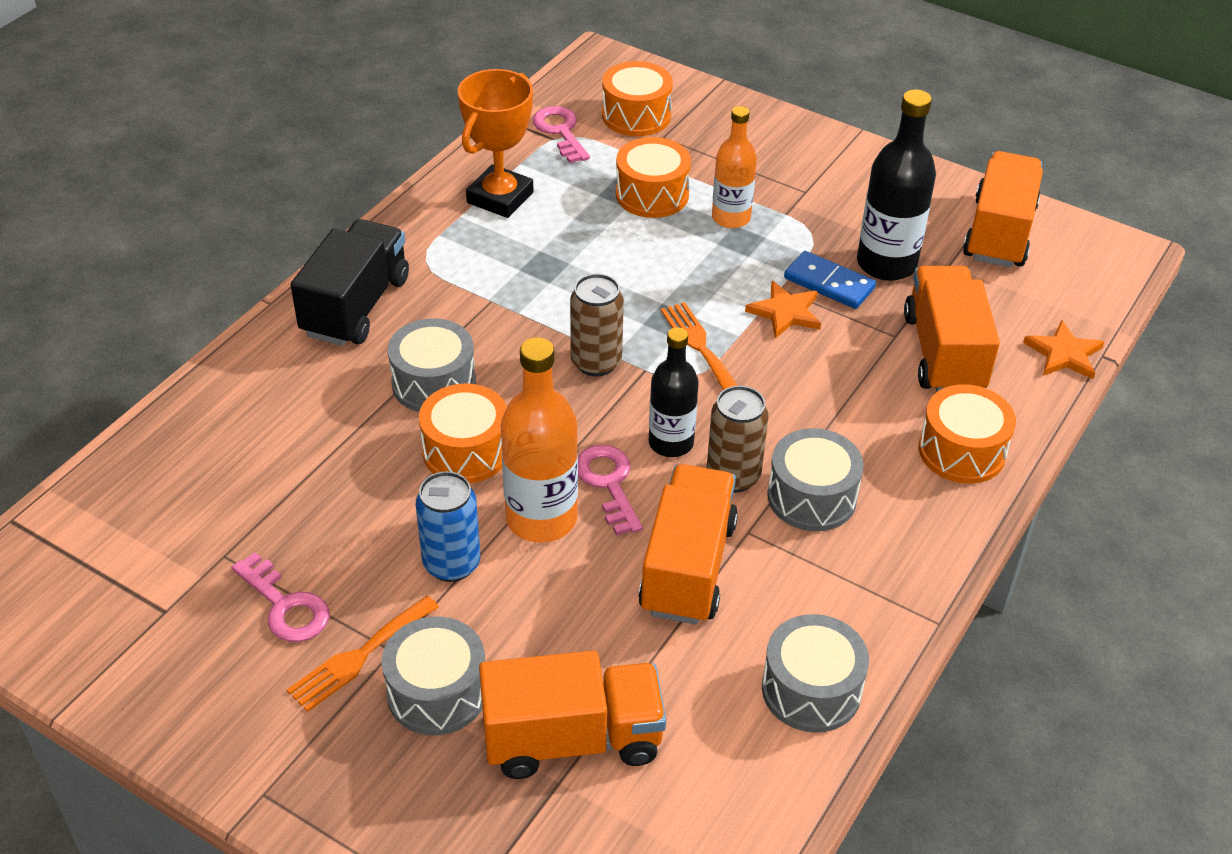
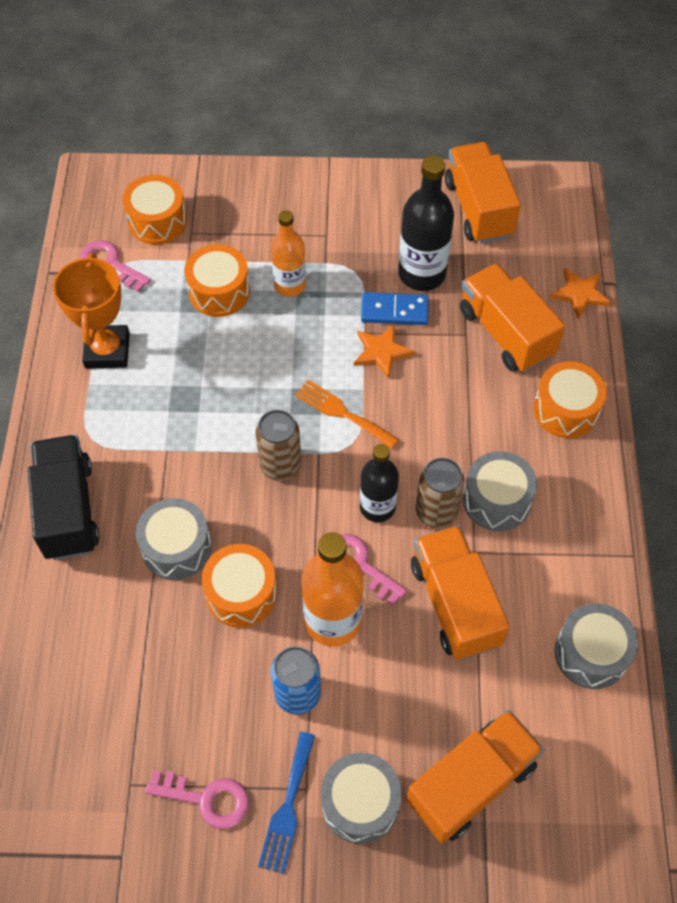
camera: 30 degrees left, 15 degrees up
orange fork [287,596,439,712] -> blue fork [258,732,315,874]

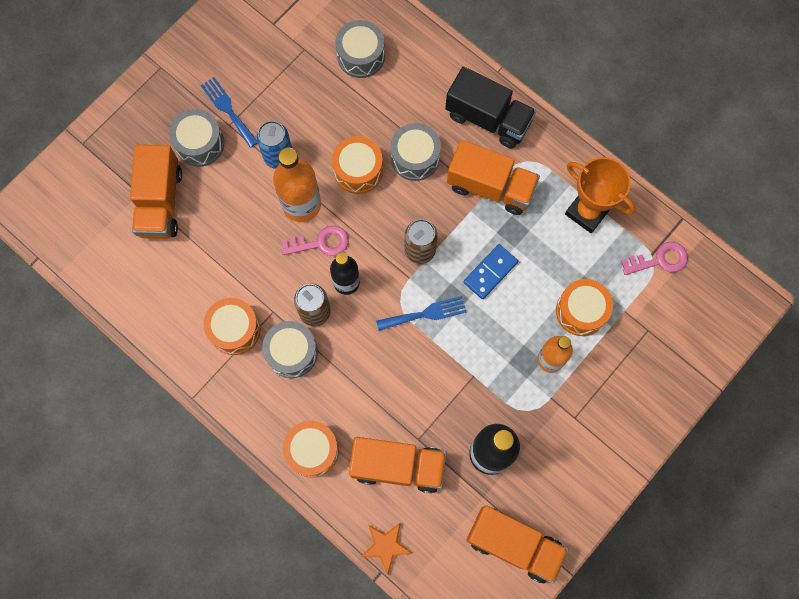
camera: 130 degrees right, 15 degrees up
orange drum [122,175,187,245] -> orange drum moved to [204,298,260,355]
pink key [145,770,249,829] -> none
orange fork [295,380,399,449] -> blue fork [376,296,466,331]
orange star [354,325,414,378] -> none
blue domino [361,292,429,325] -> blue domino moved to [463,244,518,299]
orange truck [411,525,510,660] -> orange truck moved to [447,140,540,215]
grey drum [555,603,638,689] -> grey drum moved to [335,20,385,78]

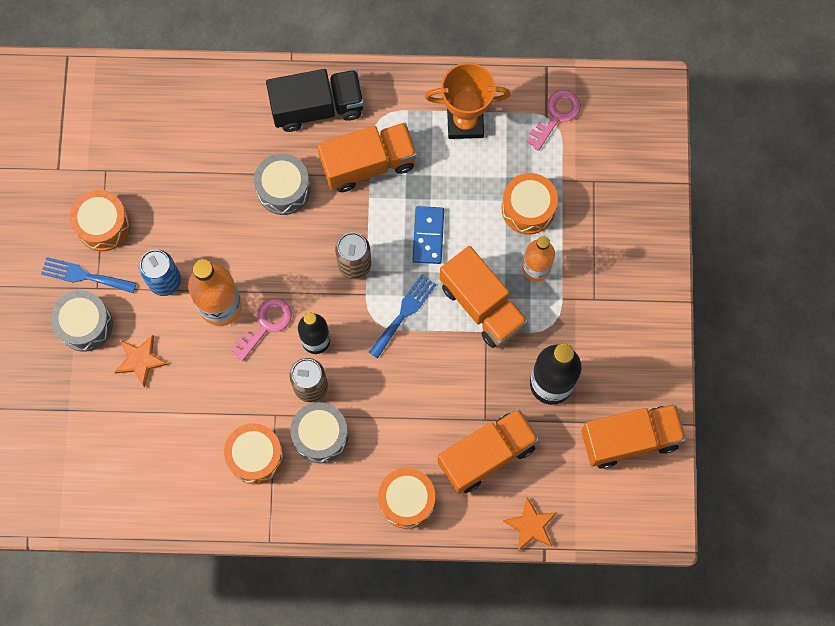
camera: 40 degrees left, 0 degrees up
orange truck [130,145,182,239] -> orange truck moved to [440,246,528,348]
orange drum [332,136,383,194] -> orange drum moved to [70,190,130,251]
grey drum [335,20,385,78] -> none
none -> orange star [114,335,168,388]

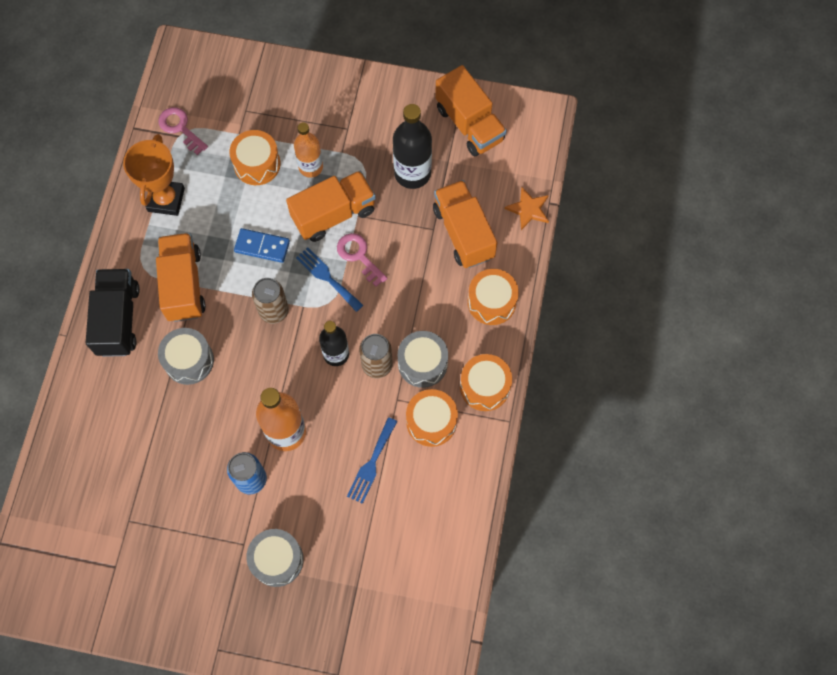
camera: 80 degrees left, 5 degrees down
blue fork [41,257,137,293] -> blue fork moved to [347,417,397,504]
orange drum [70,190,130,251] -> orange drum moved to [460,354,512,411]
orange star [114,335,168,388] -> none
pink key [231,298,292,361] -> pink key moved to [337,233,387,287]
orange truck [581,404,686,469] -> orange truck turned 150 degrees clockwise [435,65,507,156]

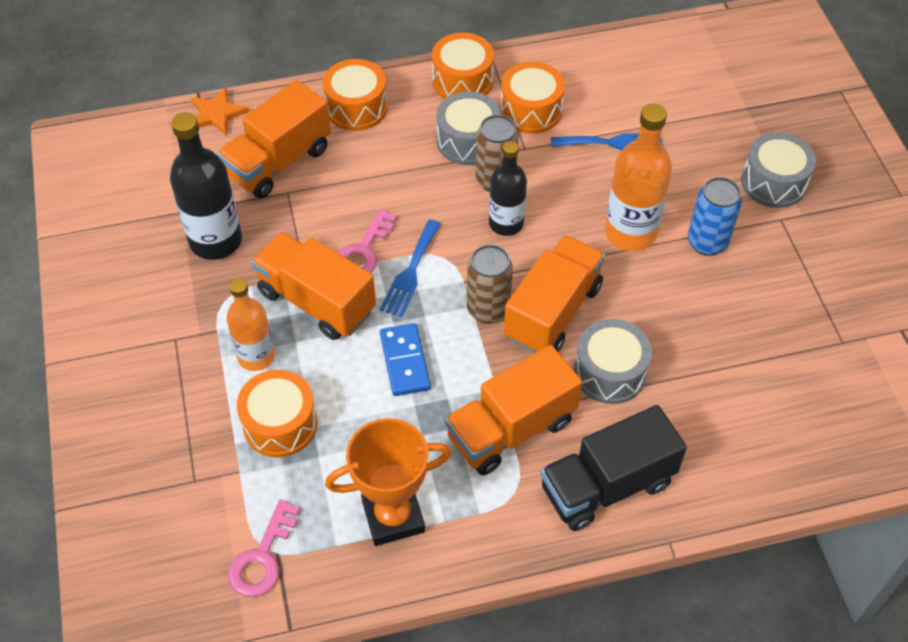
camera: 115 degrees left, 15 degrees down
orange truck [435,65,507,156] -> orange truck moved to [504,235,605,354]

